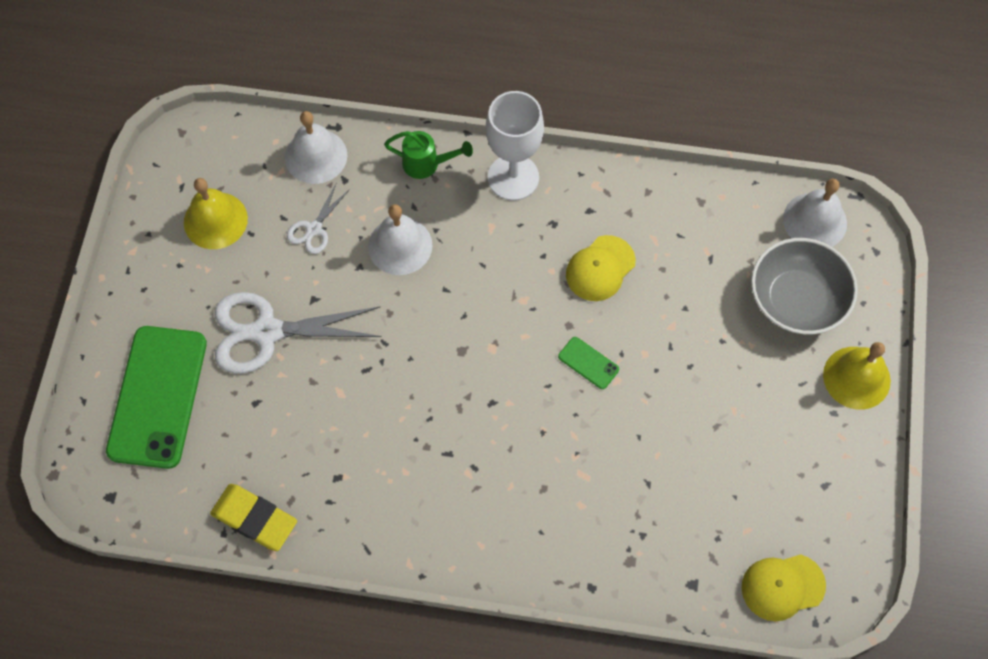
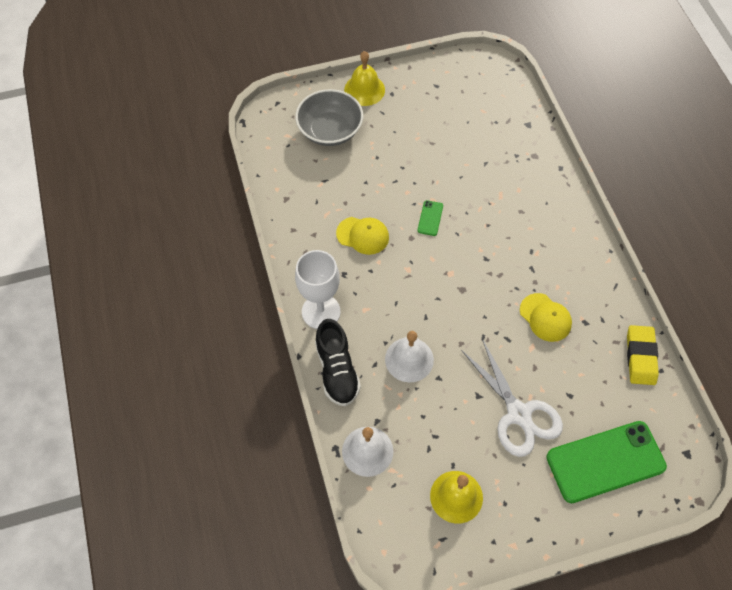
camera: 115 degrees left, 5 degrees down
white scissors [287,182,350,254] -> none
green watering can [384,131,473,179] -> black shoe [315,319,361,406]
yellow cap [742,554,826,621] -> yellow cap moved to [520,293,572,342]
white bell [783,179,847,247] -> none

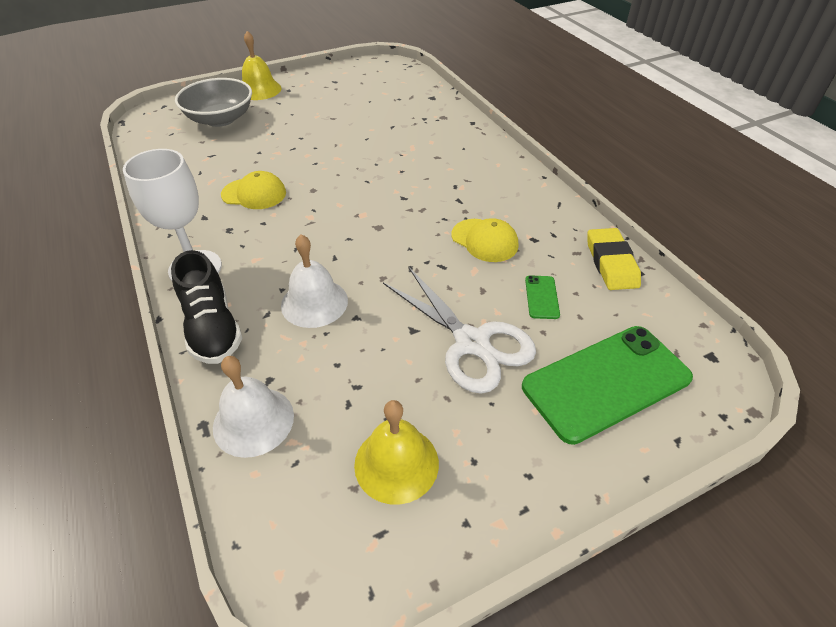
camera: 10 degrees left, 15 degrees down
green phone [417,200,443,236] -> green phone moved to [525,275,560,319]

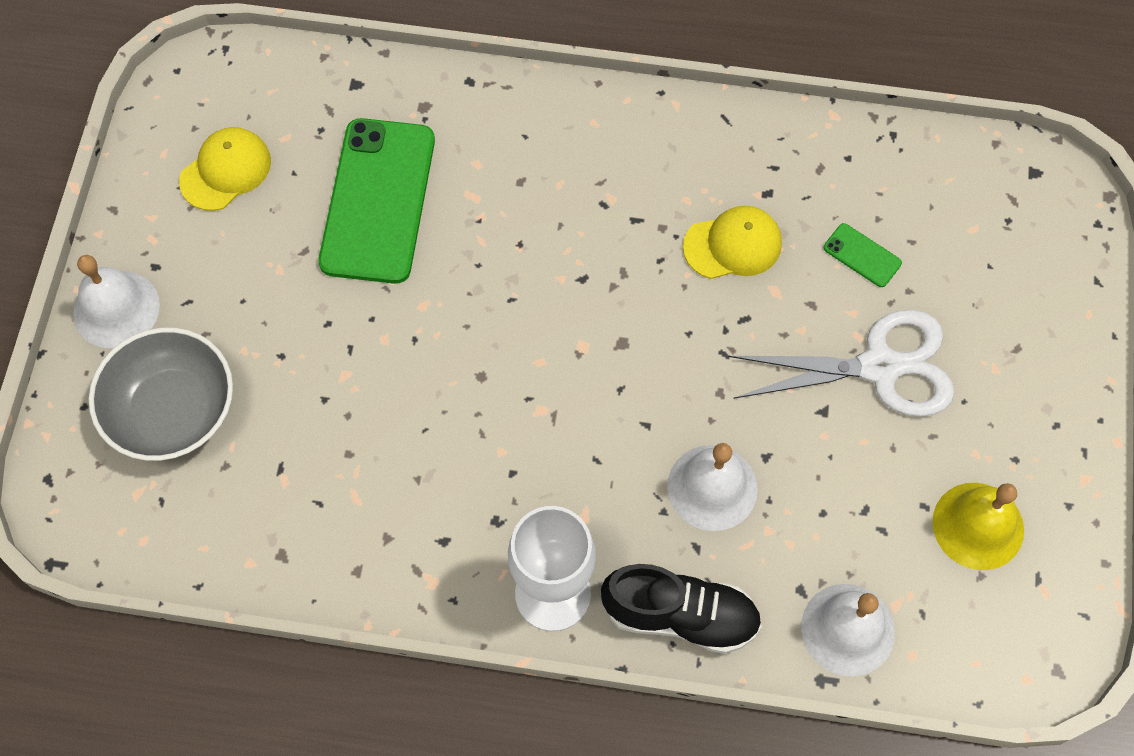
camera: 55 degrees left, 20 degrees up
yellow cap [221,171,286,209] -> yellow cap moved to [179,127,271,211]
yellow bell [242,31,281,100] -> white bell [73,255,160,348]
green phone [522,326,693,445] -> green phone moved to [318,118,435,284]
yellow eraser [588,228,641,290] -> none

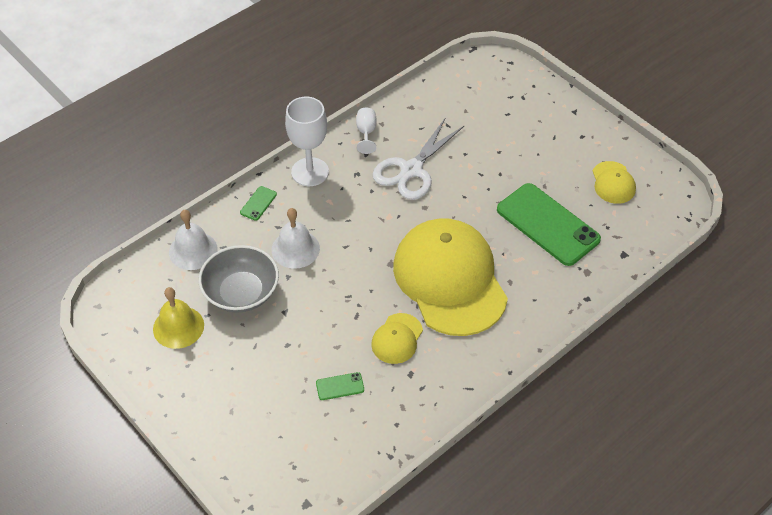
camera: 130 degrees right, 15 degrees down
white bell [73,255,160,348] -> none
grey bowl [89,328,233,461] -> grey bowl moved to [199,245,279,313]
black shoe [601,564,762,654] -> green phone [240,186,277,221]
white scissors [728,310,955,417] -> white scissors moved to [373,117,465,200]
none -> white goblet [356,107,377,154]
none -> yellow cap [393,218,508,336]

